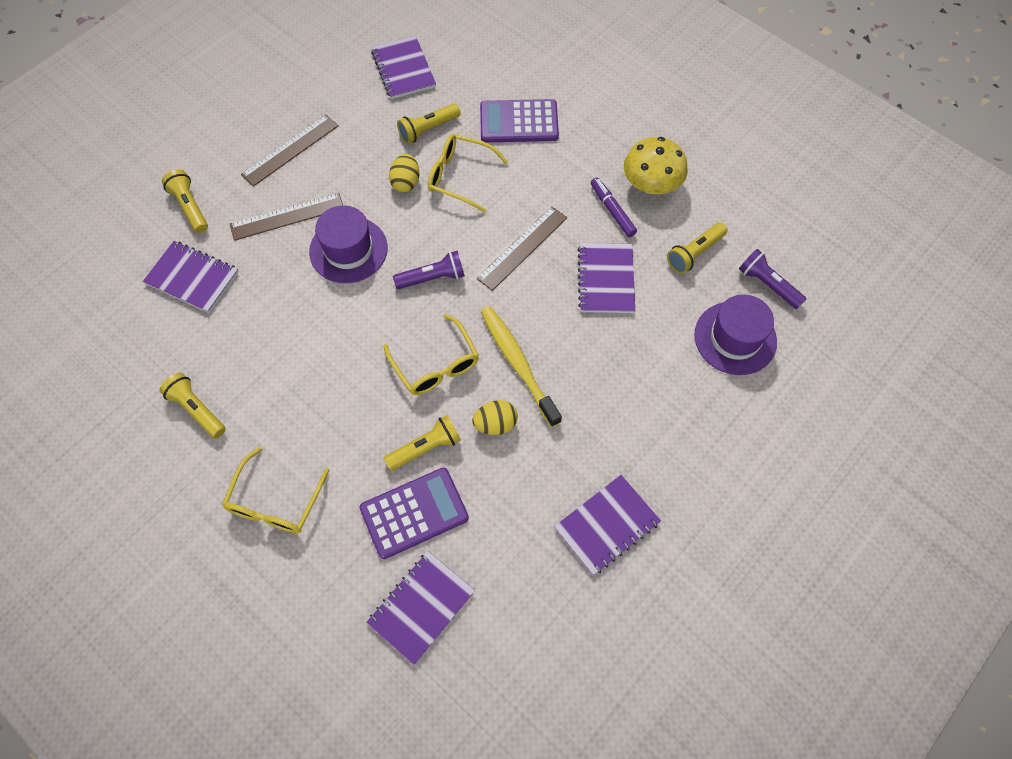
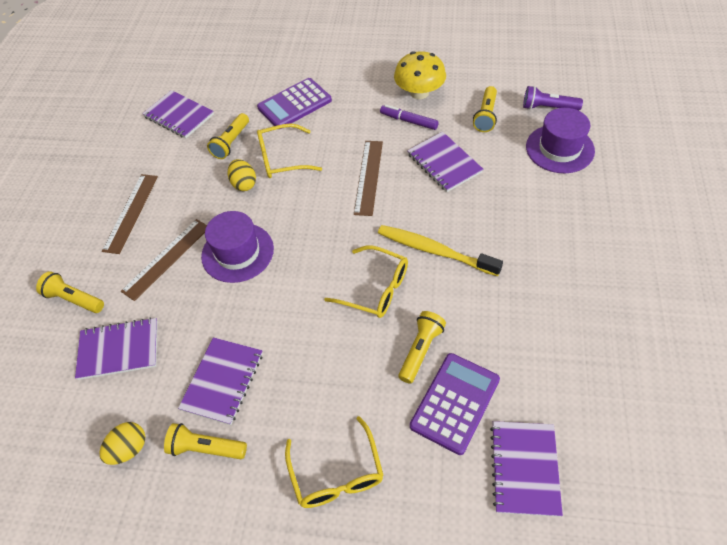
camera: 30 degrees left, 10 degrees down
purple flashlight [393,251,465,289] -> none
yellow egg [472,400,518,435] -> yellow egg moved to [99,422,146,465]
purple notebook [554,475,661,575] -> purple notebook moved to [178,337,263,425]

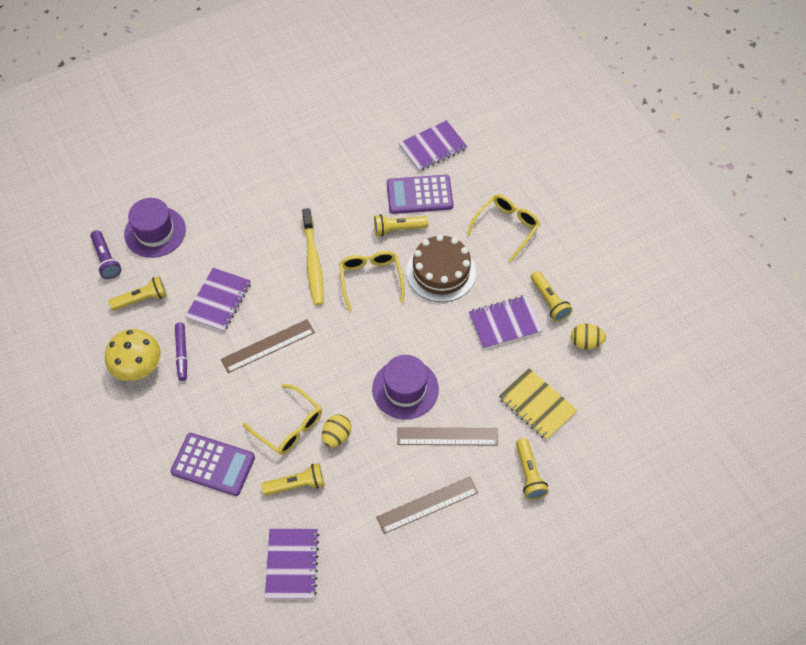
camera: 130 degrees left, 5 degrees up
purple notebook [75,318,158,380] -> yellow notebook [499,368,578,440]
none -> brown cake [406,234,476,302]

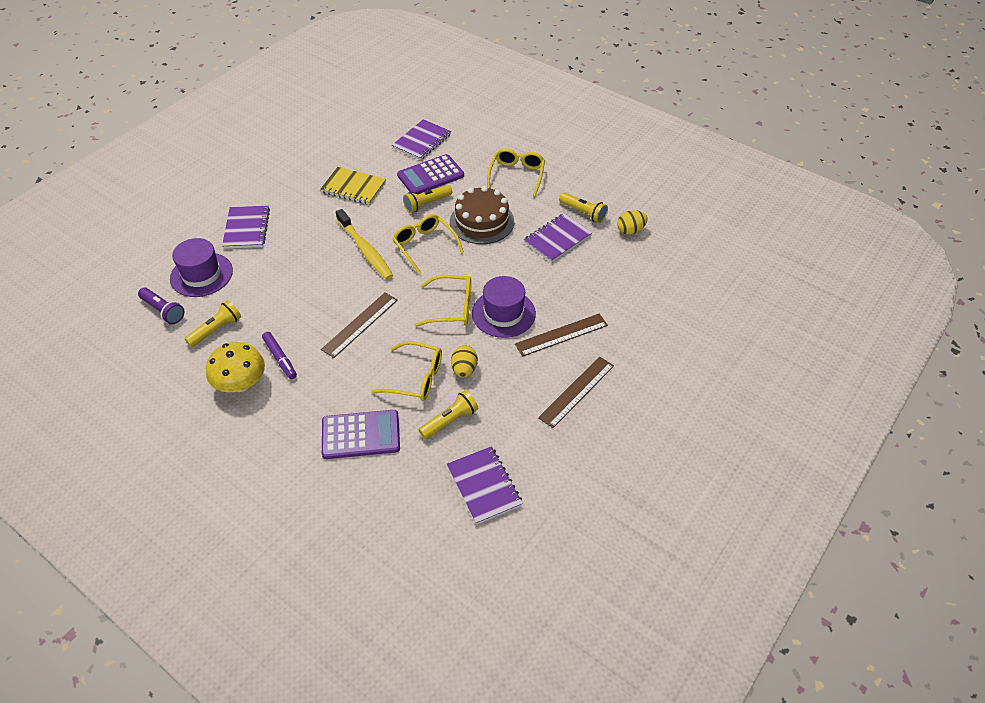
camera: 25 degrees left, 10 degrees down
purple notebook [185,268,251,332] -> purple notebook moved to [222,206,270,249]
yellow notebook [499,368,578,440] -> yellow notebook moved to [320,167,386,205]
yellow flashlight [516,438,549,500] -> none
none -> yellow glasses [415,275,471,327]

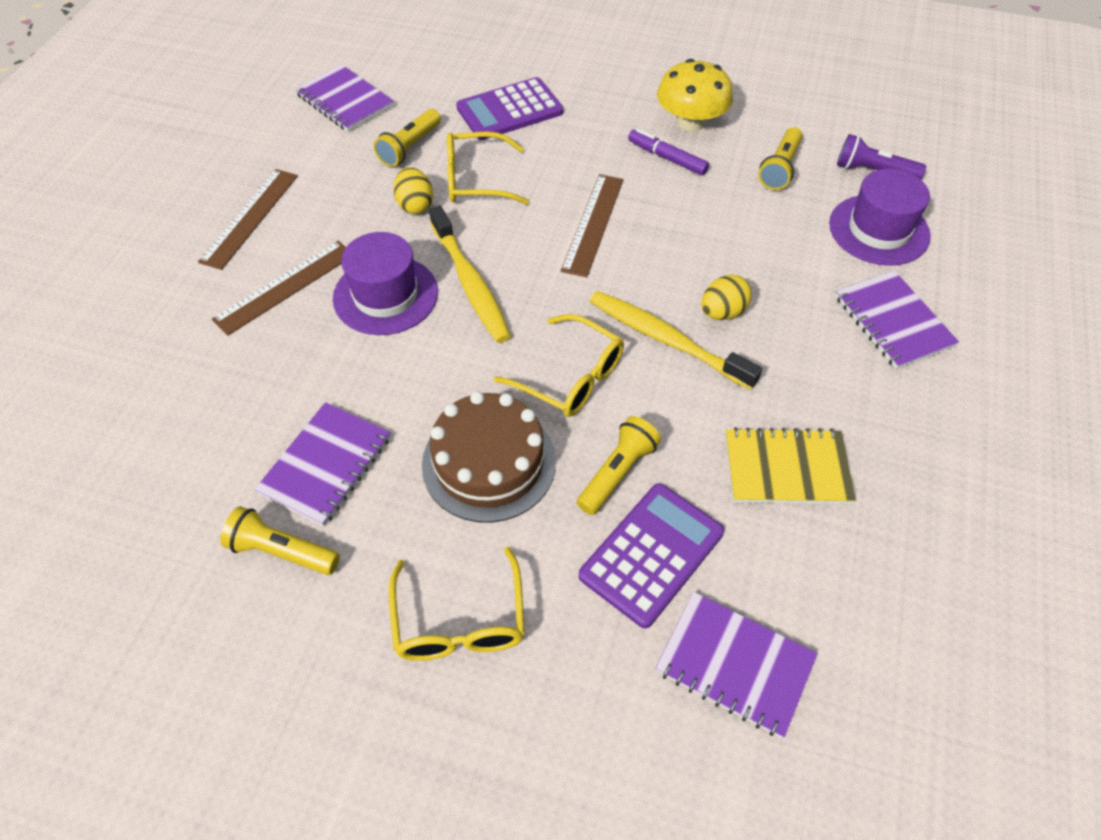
camera: 160 degrees right, 5 degrees up
purple notebook [392,119,451,160] -> purple notebook turned 75 degrees counterclockwise [655,592,818,738]
yellow glasses [415,275,471,327] -> yellow toothbrush [429,206,511,343]
yellow egg [617,210,648,235] -> yellow egg moved to [702,275,752,320]

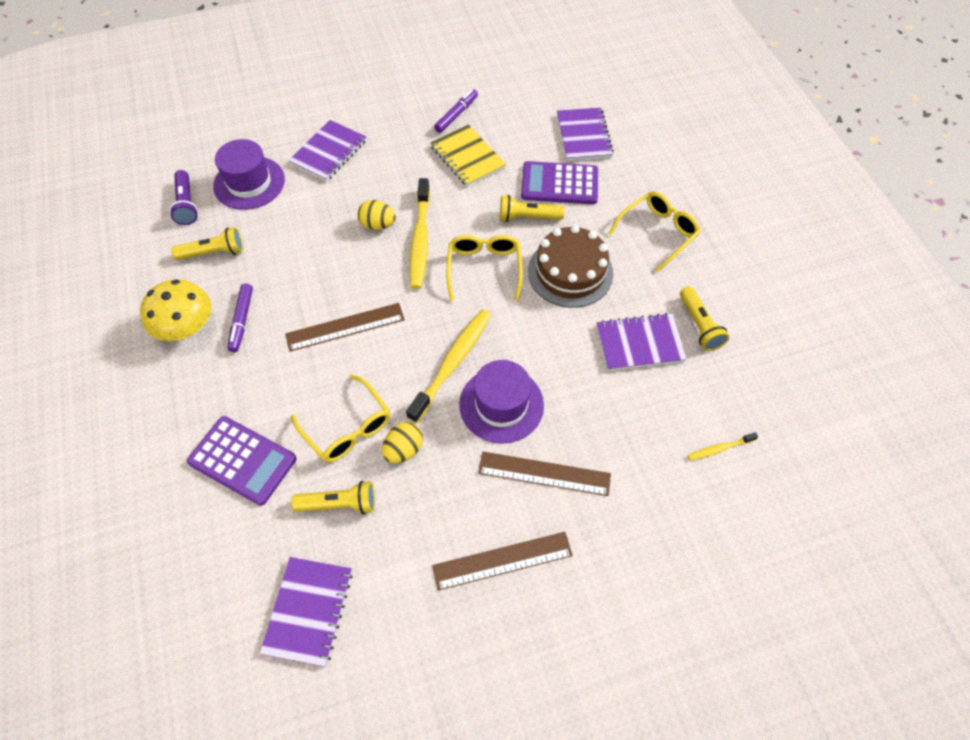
camera: 125 degrees left, 5 degrees up
none -> purple marker [434,89,478,133]
none -> yellow toothbrush [688,432,758,461]

